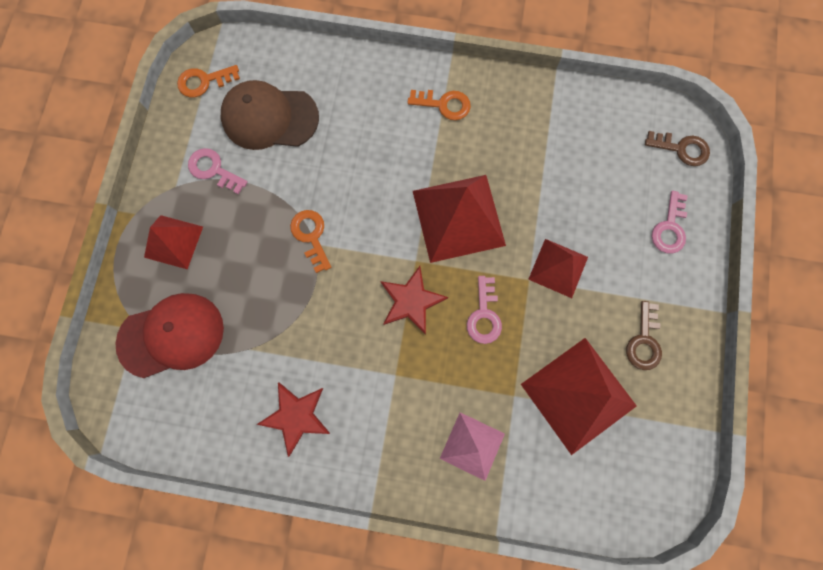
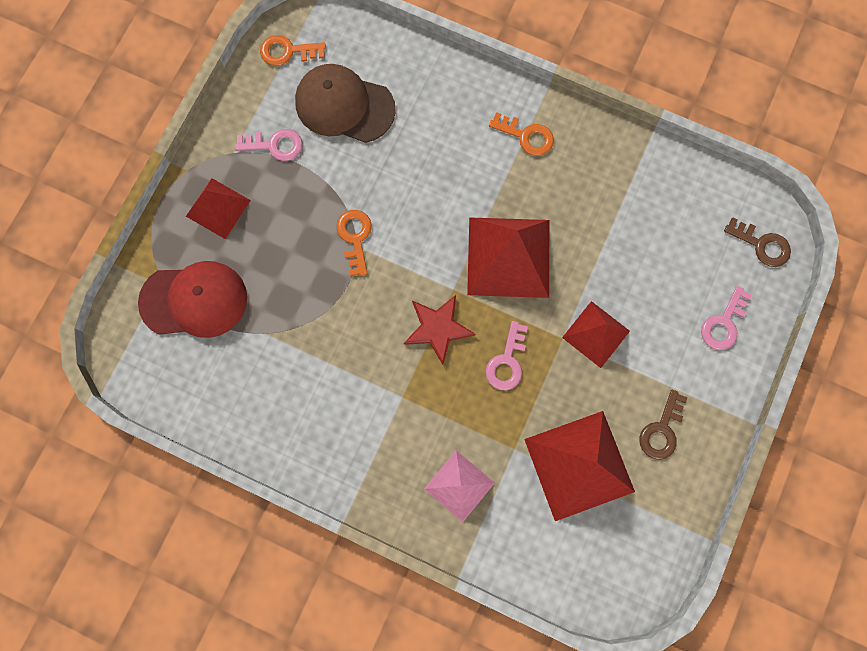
camera: 15 degrees right, 0 degrees up
pink key [188,148,248,194] -> pink key turned 135 degrees clockwise [235,129,303,161]
red star [256,383,330,457] -> none

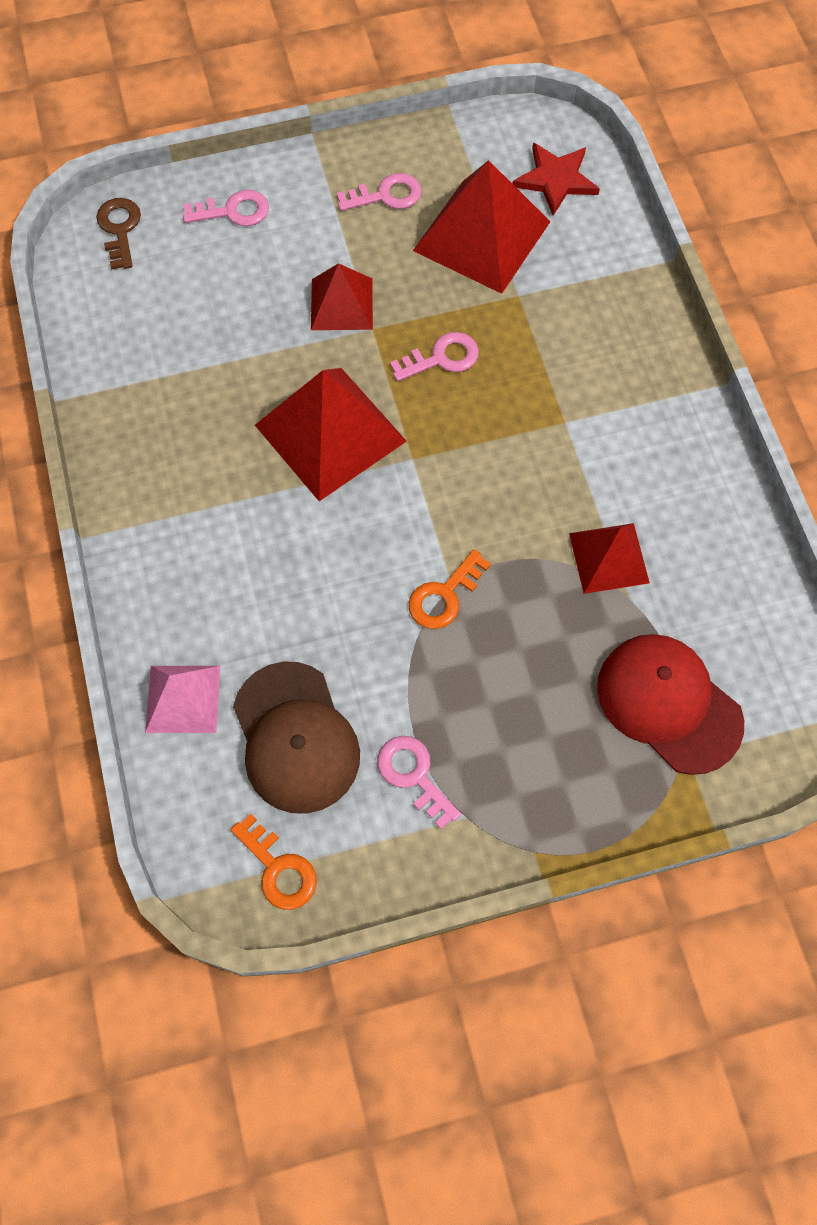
camera: 130 degrees left, 10 degrees down
red pyramid [186,178,251,239] -> red pyramid moved to [569,523,650,594]
red star [404,295,475,365] -> red star moved to [512,143,600,216]
pink pyramid [424,450,495,522] -> pink pyramid moved to [145,666,220,733]
orange key [489,112,554,156] -> none
brown key [640,390,687,460] -> pink key [337,173,422,211]

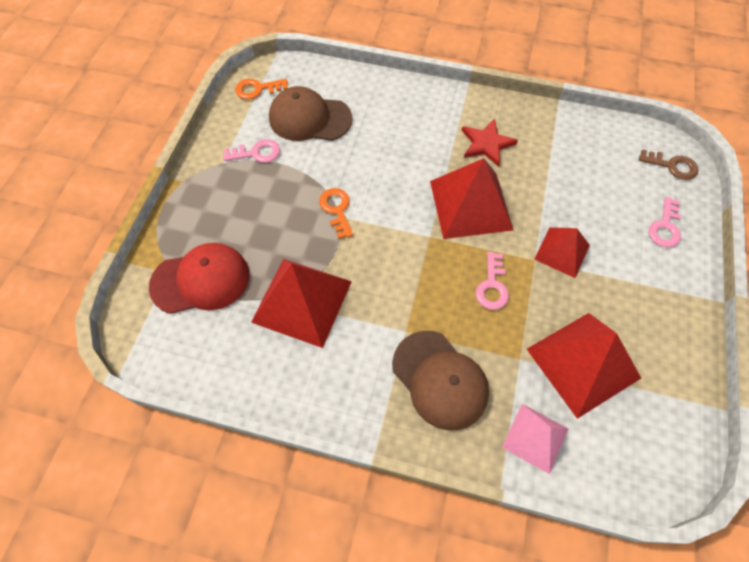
camera: 120 degrees right, 5 degrees down
pink pyramid [145,666,220,733] -> pink pyramid moved to [502,404,568,474]
pink key [337,173,422,211] -> none
red star [512,143,600,216] -> red star moved to [461,119,518,167]
red pyramid [569,523,650,594] -> red pyramid [251,259,352,348], size x1.70
none -> brown cap [392,331,489,430]

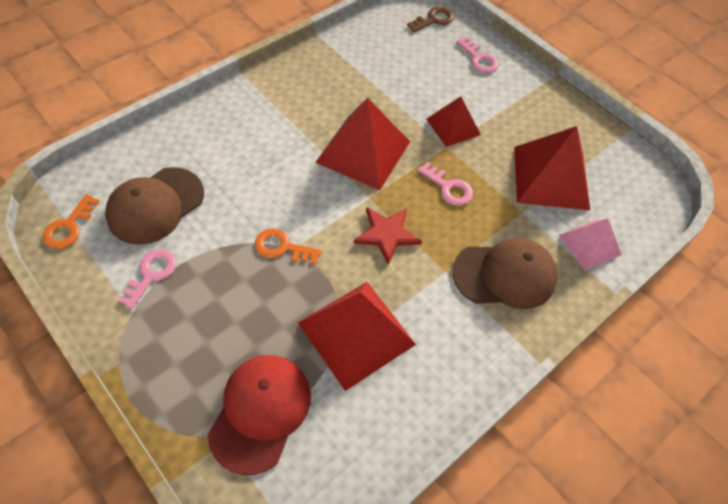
camera: 60 degrees left, 5 degrees down
red star [461,119,518,167] -> red star moved to [354,207,422,265]

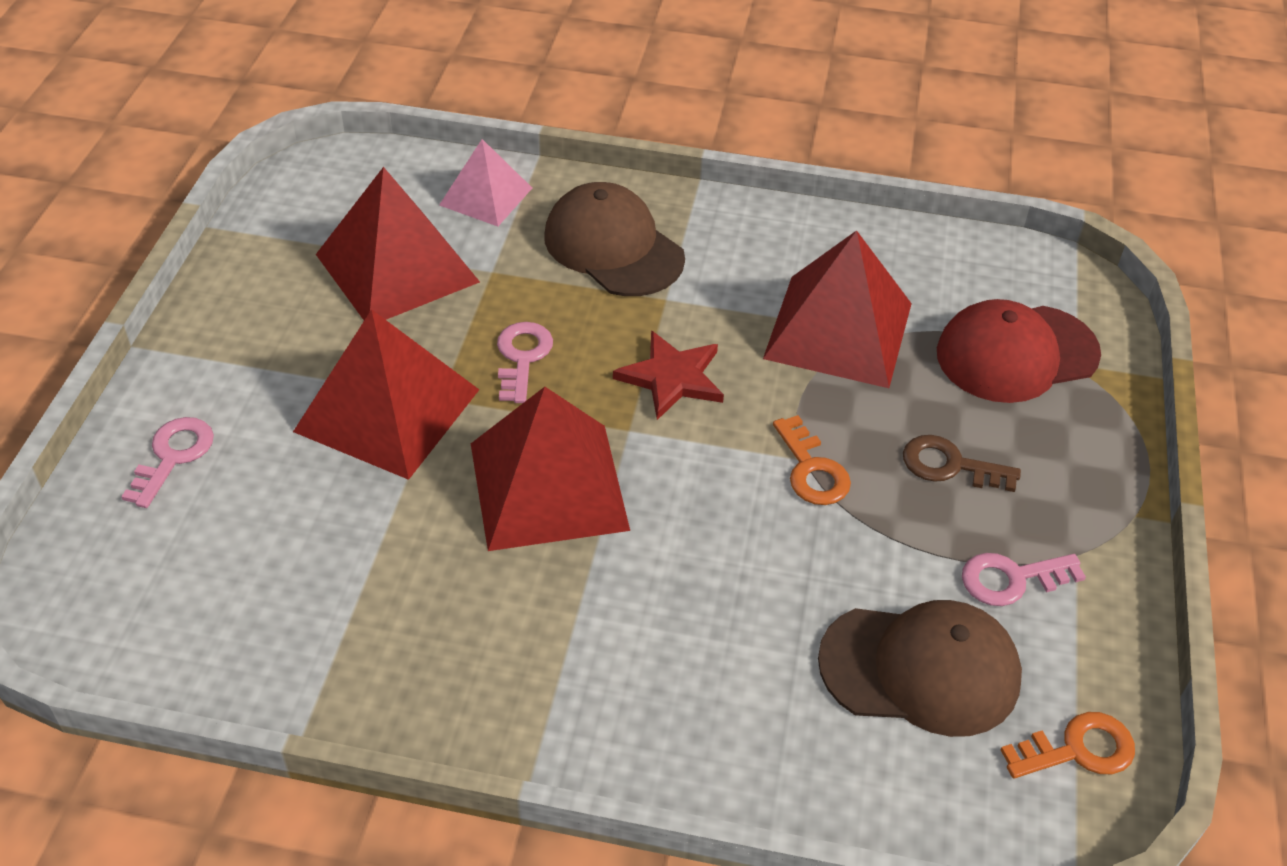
camera: 125 degrees left, 10 degrees down
brown key [407,7,454,32] -> brown key moved to [903,435,1021,492]
red pyramid [426,96,481,147] -> red pyramid [293,309,479,480], size x1.70

